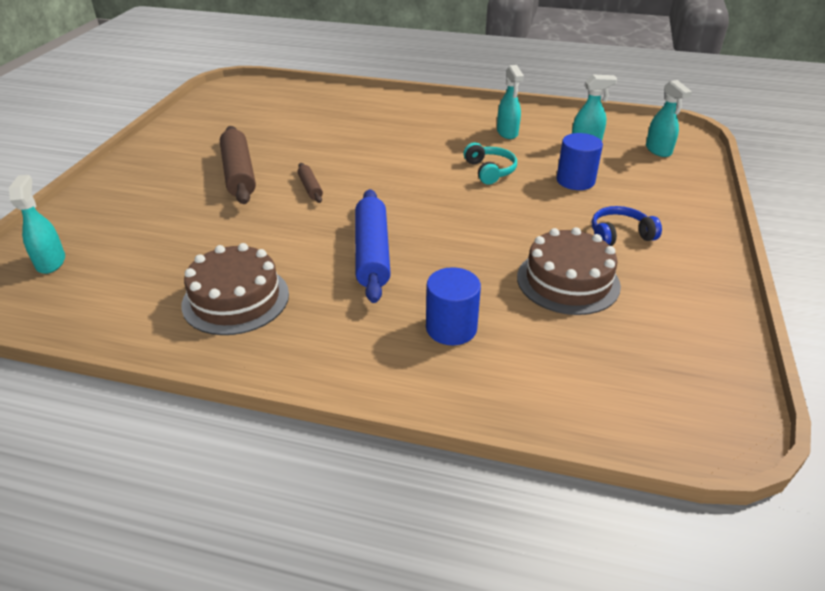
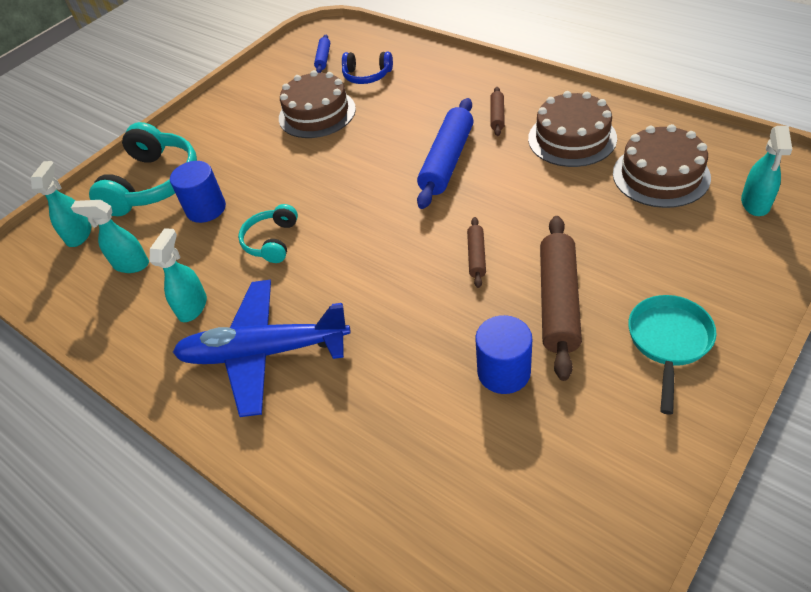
camera: 150 degrees left, 10 degrees up
blue cylinder [426,267,481,345] -> blue cylinder moved to [475,315,532,394]
blue headphones [592,206,662,246] -> blue headphones moved to [342,52,393,84]
none -> turquoise headphones [89,122,197,216]
none -> blue plane [173,279,351,417]
none -> blue rolling pin [314,35,330,73]
none -> brown rolling pin [490,87,505,136]
none -> brown cake [613,124,711,208]
none -> turquoise pan [628,295,716,415]

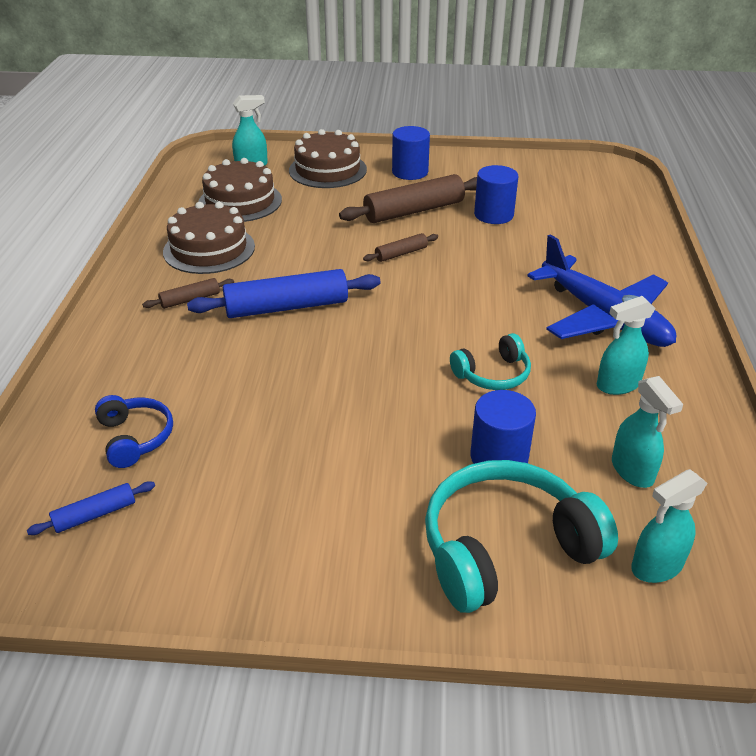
camera: 130 degrees left, 10 degrees down
brown cake [279,70,356,138] -> brown cake moved to [289,129,367,188]
turquoise pan [628,295,716,415] -> blue cylinder [392,126,430,180]

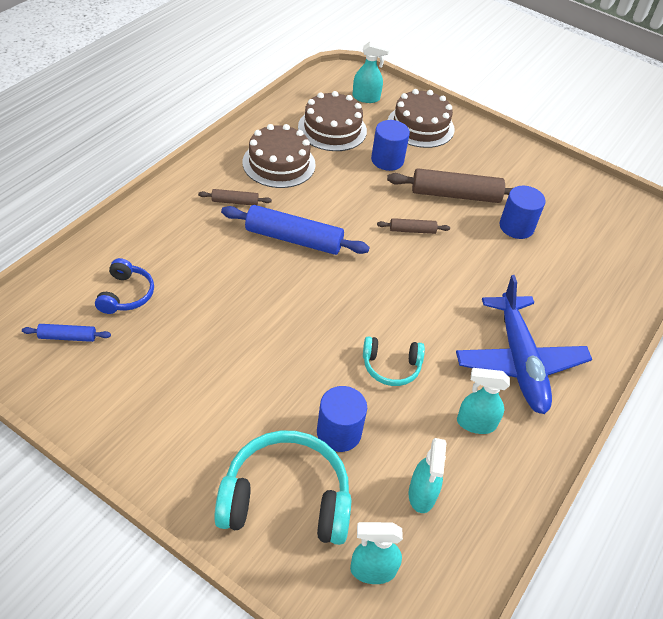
camera: 25 degrees right, 10 degrees up
blue cylinder [392,126,430,180] -> blue cylinder moved to [371,120,410,171]

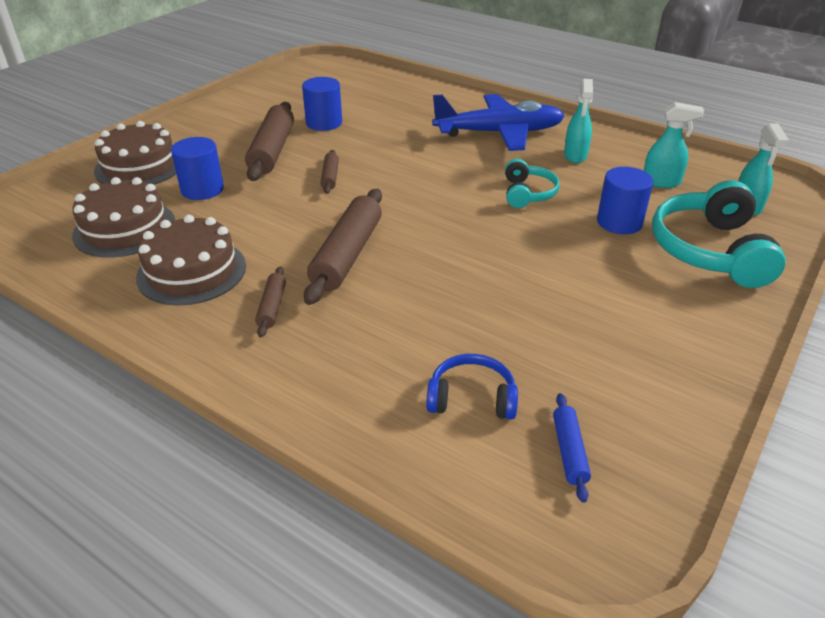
camera: 85 degrees left, 10 degrees down
blue rolling pin [221,205,370,255] -> brown rolling pin [304,189,382,305]
turquoise spray bottle [353,41,390,103] -> none

